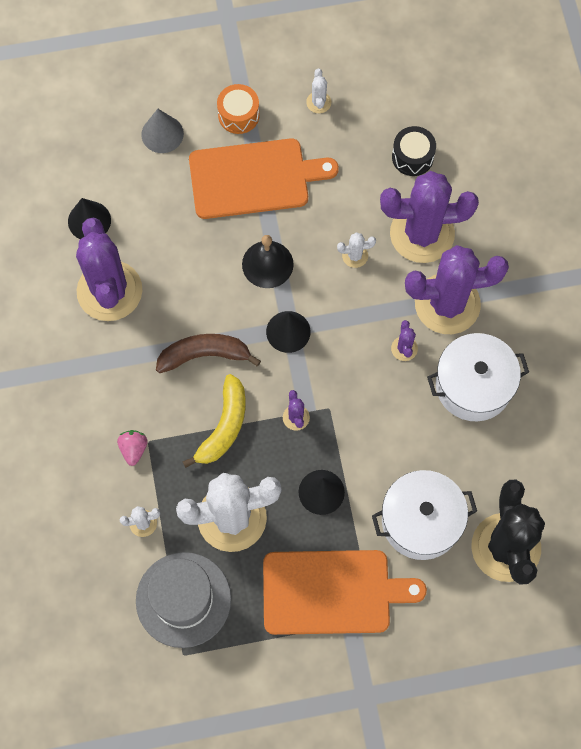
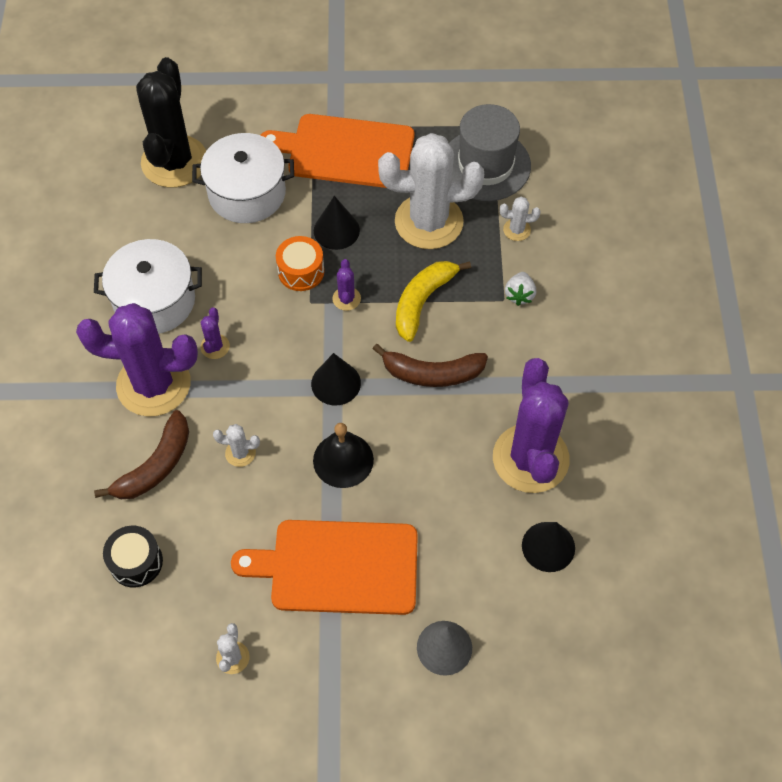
camera: 170 degrees left, 10 degrees down
pink strawberry [117,430,148,466] -> white strawberry [505,272,536,306]
orange drum [217,84,260,134] -> orange drum moved to [276,236,324,291]
purple cactus [380,171,479,263] -> brown banana [94,410,189,499]

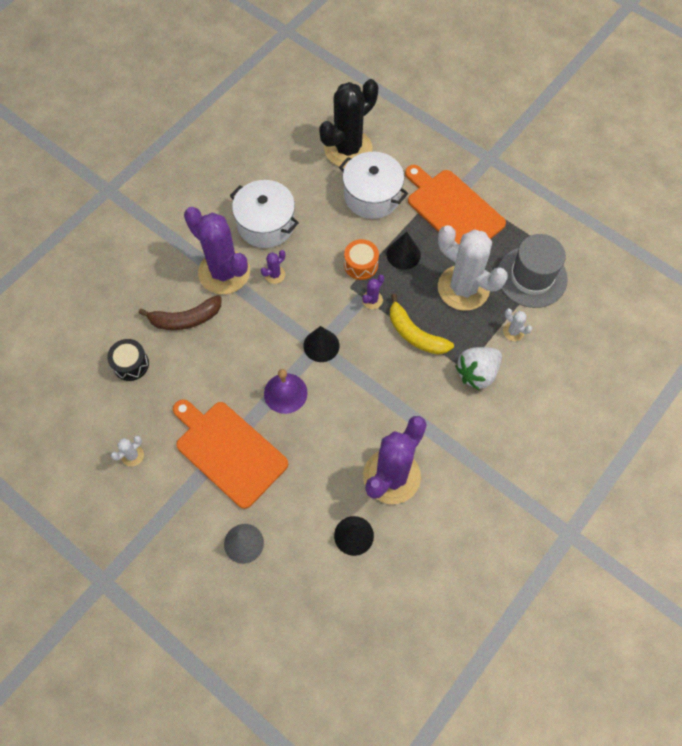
camera: 40 degrees right, 5 degrees up
white cactus [213,424,260,467] -> none
black bell [313,423,374,488] -> purple bell [264,369,308,414]
brown banana [373,344,488,387] -> none
yellow banana [396,261,471,342] -> yellow banana turned 120 degrees counterclockwise [390,294,454,355]
white strawberry [505,272,536,306] -> white strawberry [455,347,502,390], size x1.75

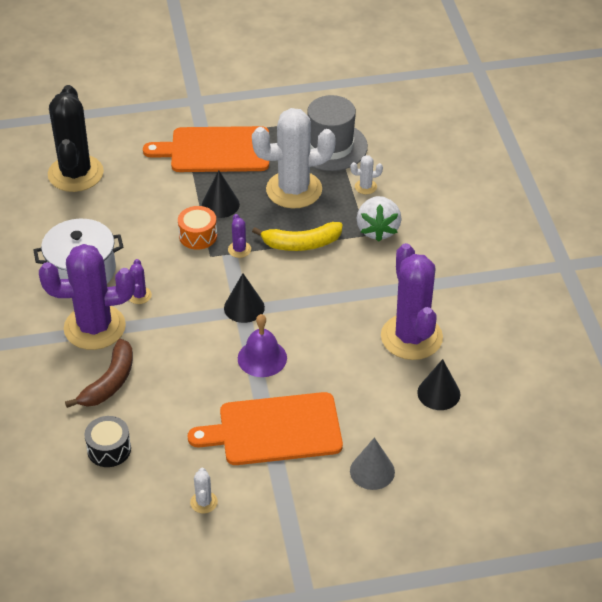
camera: 50 degrees left, 20 degrees down
white pot [339,152,408,219] -> none

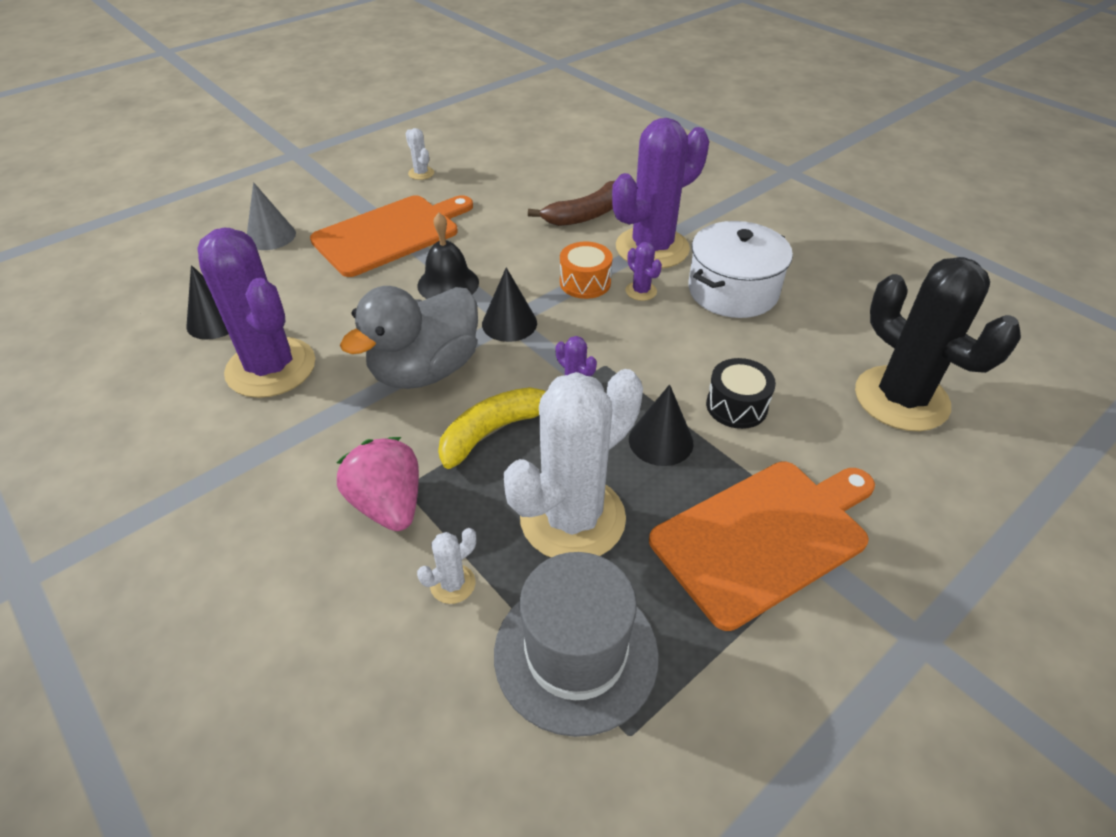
camera: 150 degrees right, 0 degrees up
brown banana [65,339,133,408] -> brown banana turned 120 degrees counterclockwise [528,181,615,226]
black drum [84,416,131,467] -> black drum moved to [706,358,776,429]
orange drum [178,206,217,250] -> orange drum moved to [560,242,613,299]
purple bell [238,314,287,377] -> black bell [417,213,479,299]
white strawberry [357,196,402,242] -> pink strawberry [337,437,419,531]
none -> grey duck [340,286,478,389]

